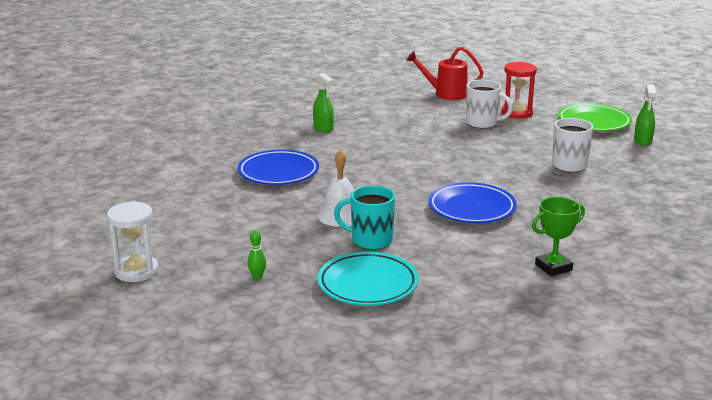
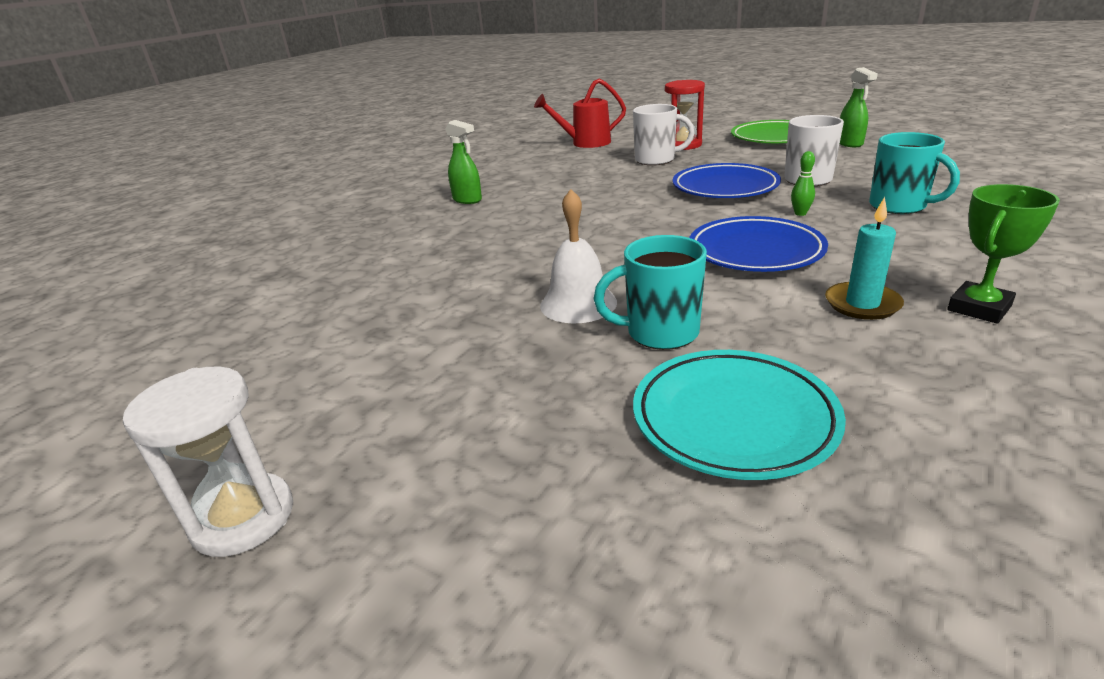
camera: 15 degrees left, 5 degrees up
blue plate [238,150,319,185] -> blue plate moved to [672,163,781,198]
green bowling pin [247,230,266,279] -> green bowling pin moved to [791,151,815,216]
none -> turquoise candle [825,197,904,320]
none -> turquoise mug [869,132,960,214]

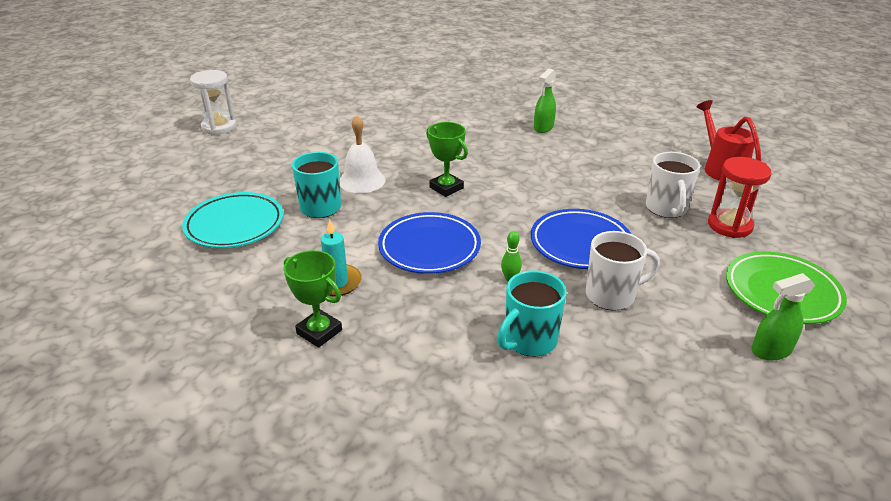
camera: 80 degrees right, 5 degrees up
none -> green trophy [426,122,468,197]

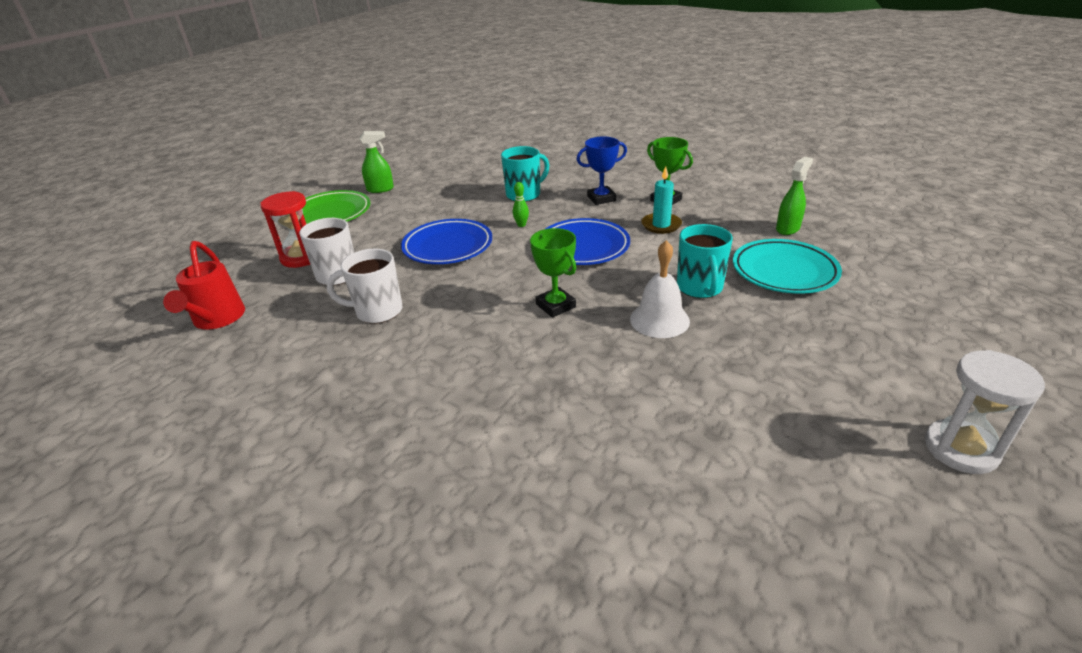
camera: 170 degrees left, 0 degrees up
green spray bottle [534,68,556,133] -> green spray bottle moved to [776,157,813,235]
white mug [586,231,660,311] -> white mug moved to [327,249,402,324]
none -> blue trophy [577,136,627,205]

